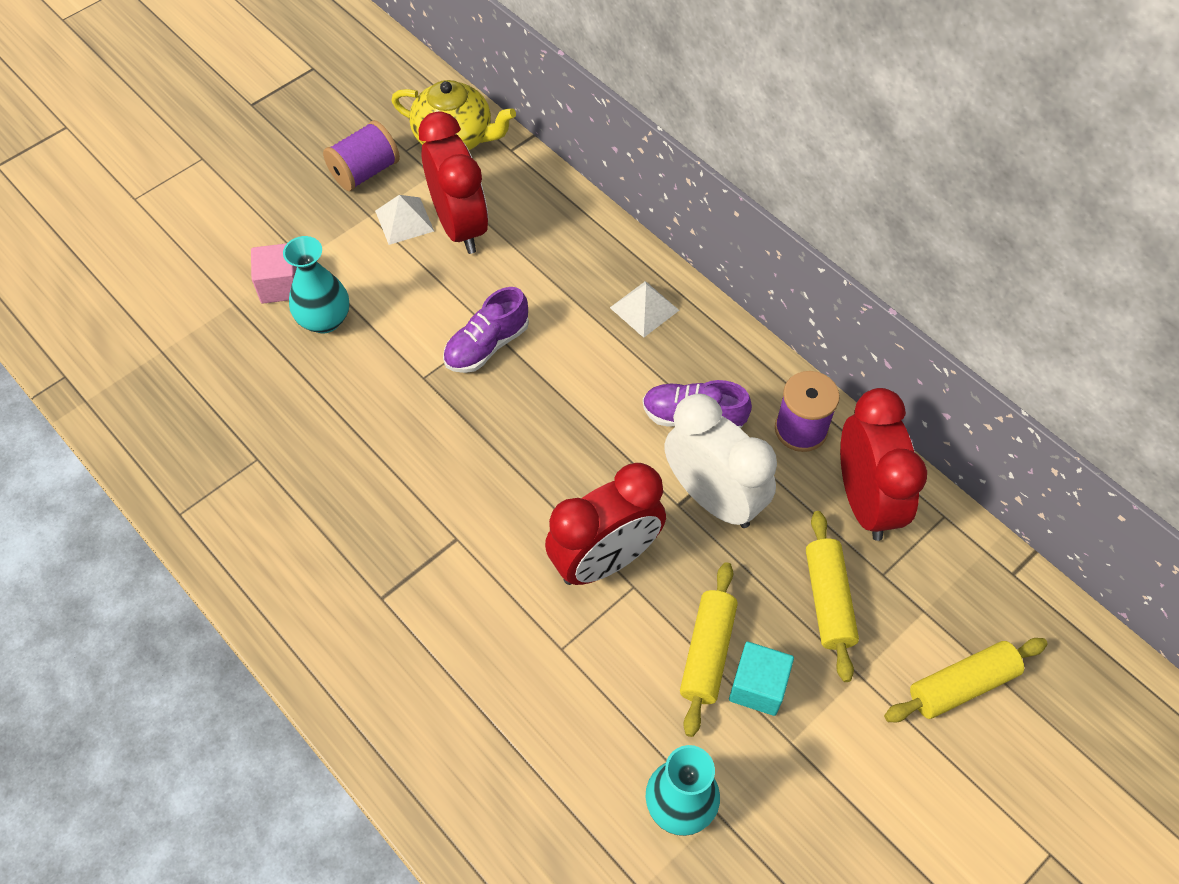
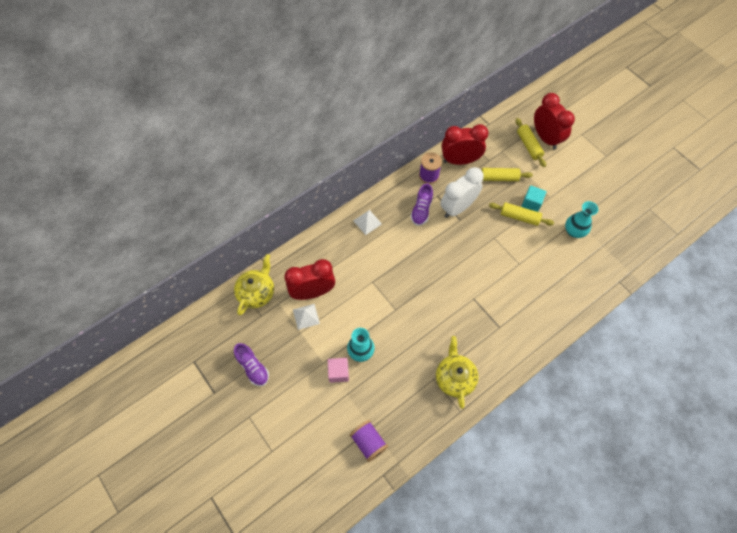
camera: 85 degrees left, 5 degrees up
purple spool [323,120,400,191] -> purple spool moved to [350,420,388,462]
purple shoe [443,287,529,373] -> purple shoe moved to [234,343,269,386]
red clock [545,463,666,585] -> red clock moved to [534,93,575,150]
none -> yellow teapot [436,336,479,409]

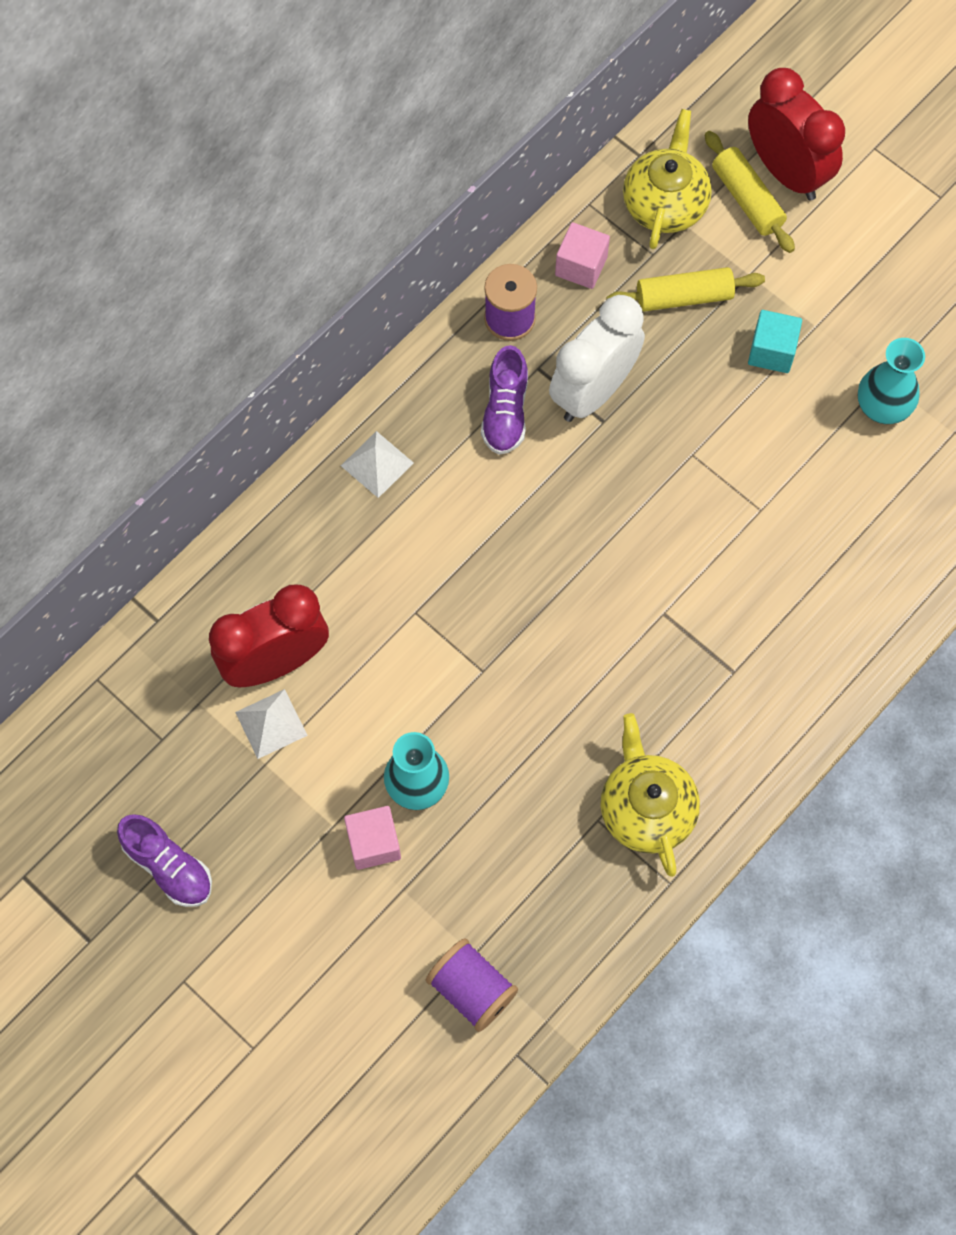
camera: 10 degrees left, 5 degrees up
yellow teapot [234,254,274,315] -> yellow teapot moved to [623,109,712,249]
red clock [442,124,488,165] -> pink cube [555,222,610,289]
yellow rolling pin [489,202,554,226] -> none

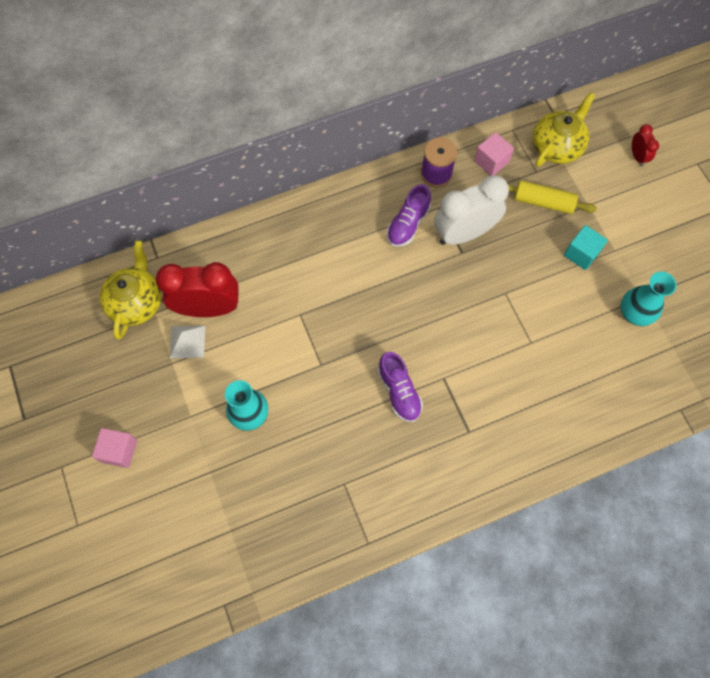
camera: 25 degrees right, 0 degrees up
purple shoe [117,814,212,907] -> purple shoe moved to [378,352,423,422]
white pyramid [341,431,414,498] -> none
pink cube [344,806,401,870] -> pink cube moved to [92,428,137,468]
purple spool [426,938,518,1032] -> none
yellow teapot [600,713,700,877] -> yellow teapot moved to [100,241,162,339]
yellow rolling pin [705,131,795,253] -> none
red clock [748,68,845,200] -> red clock [632,124,659,167], size x0.47

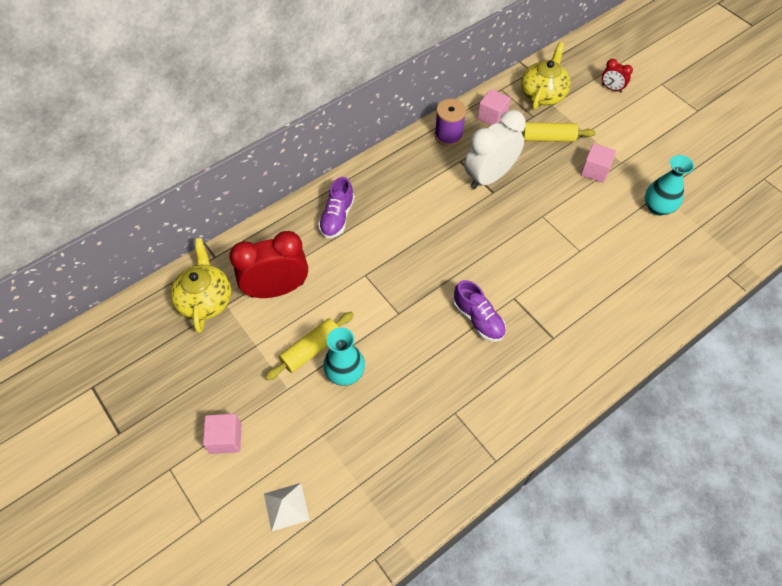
camera: 15 degrees left, 10 degrees down
white pyramid [170,326,205,358] -> white pyramid moved to [264,483,310,532]
purple shoe [387,184,431,247] -> purple shoe moved to [318,177,355,238]
turquoise cube [564,225,608,270] -> pink cube [581,143,616,183]
red clock [632,124,659,167] -> red clock turned 150 degrees clockwise [602,59,633,93]
none -> yellow rolling pin [265,312,354,380]

